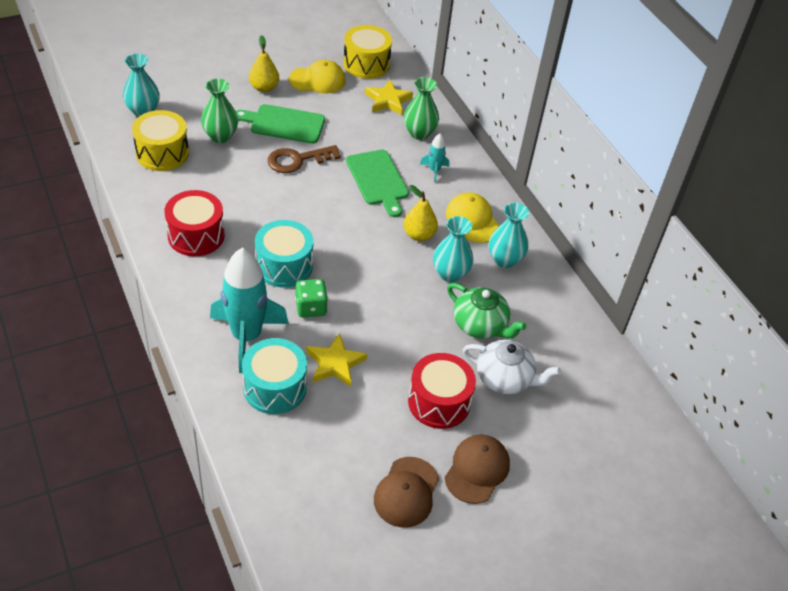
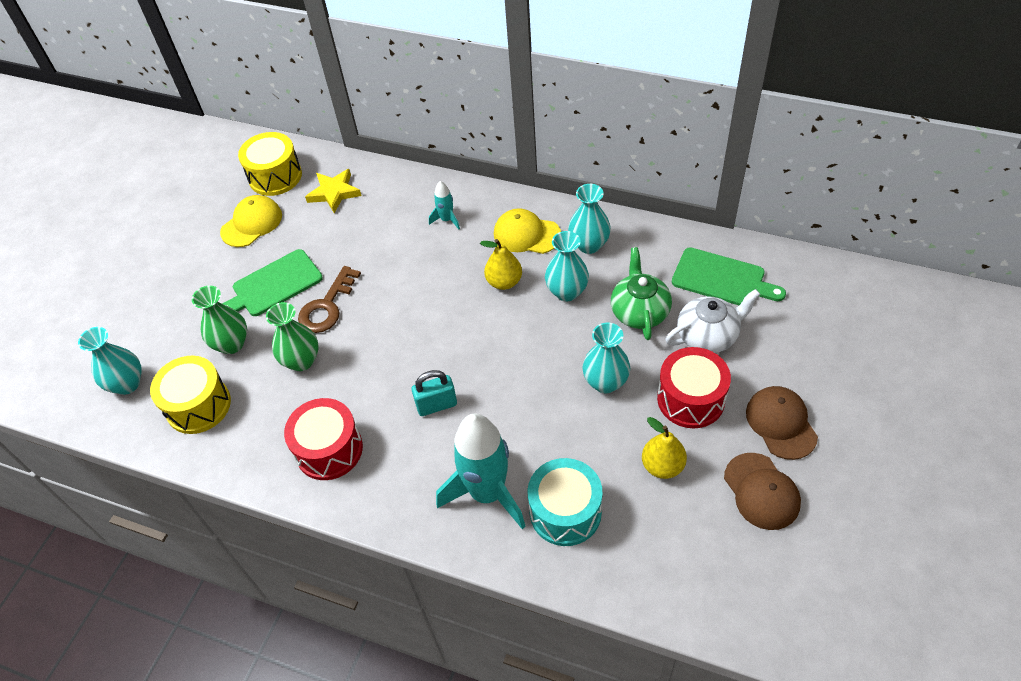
camera: 35 degrees left, 5 degrees up
yellow pear [249,35,279,92] -> yellow pear moved to [642,417,687,479]
turquoise drum [255,220,313,288] -> turquoise padlock [411,370,457,416]
green dice [295,279,328,318] -> none
yellow star [306,333,367,387] -> none
green cutting board [346,150,409,217] -> green cutting board moved to [672,248,786,305]
green vase [404,77,439,140] -> green vase moved to [266,302,319,371]
green teapot [447,283,526,339] -> green teapot turned 90 degrees counterclockwise [611,247,672,340]
none -> turquoise vase [582,322,630,393]

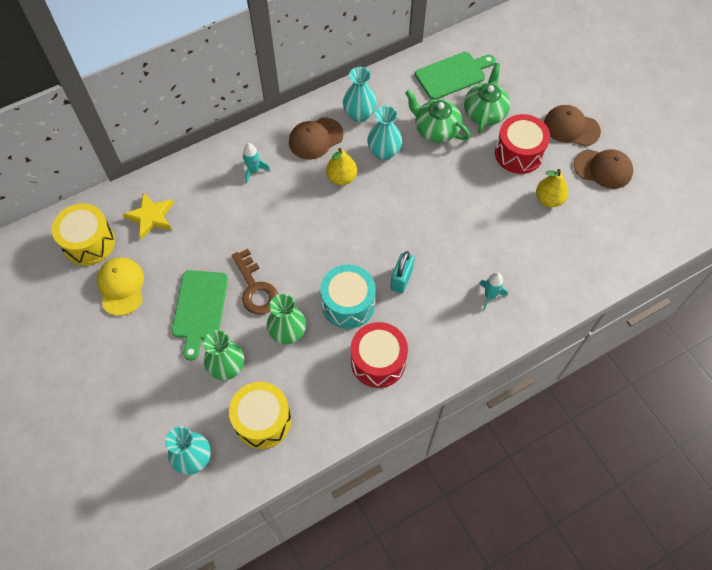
camera: 55 degrees left, 10 degrees up
turquoise rocket [436,414,526,529] -> turquoise rocket [479,272,508,310], size x0.44
yellow cap [494,208,561,254] -> brown cap [289,117,344,160]
turquoise drum [528,458,603,546] -> turquoise drum moved to [320,264,376,329]
turquoise vase [582,322,630,393] -> none
white teapot [666,289,760,353] -> green teapot [464,63,510,133]

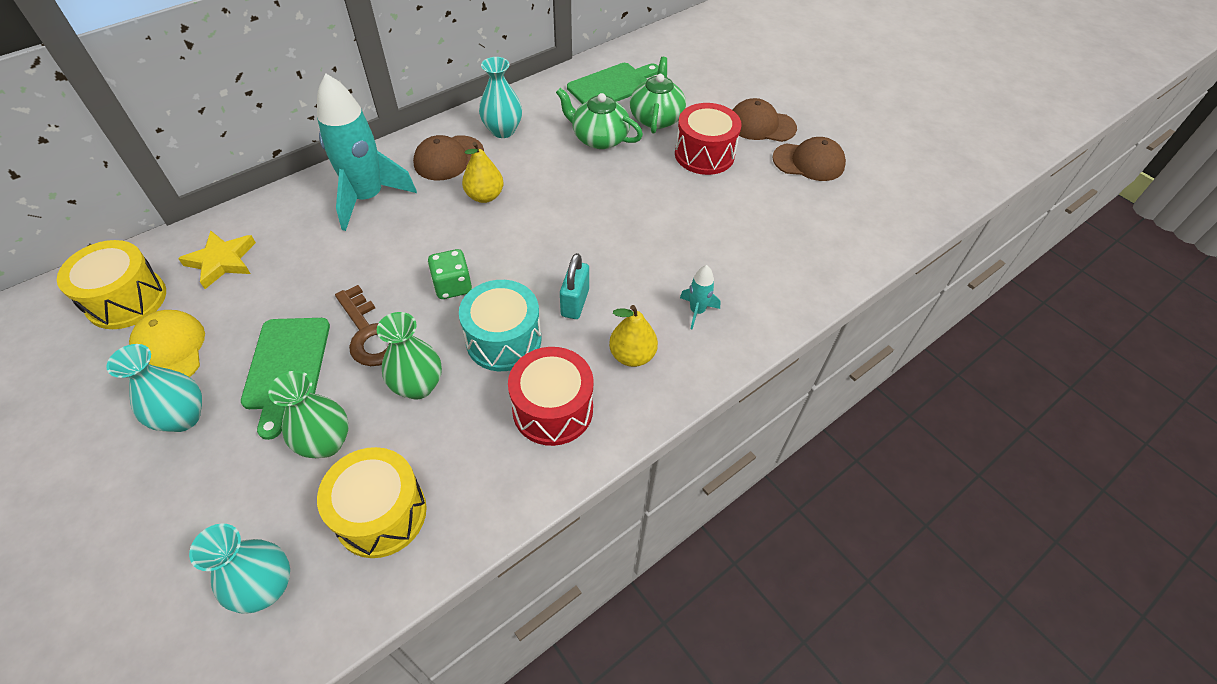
camera: 10 degrees left, 10 degrees down
turquoise rocket [243,143,270,183] -> turquoise rocket [317,74,417,231], size x2.26
turquoise vase [367,106,402,160] -> turquoise vase moved to [106,344,202,432]
yellow pear [536,169,568,207] -> yellow pear moved to [609,305,658,367]
none -> green dice [428,249,472,299]

